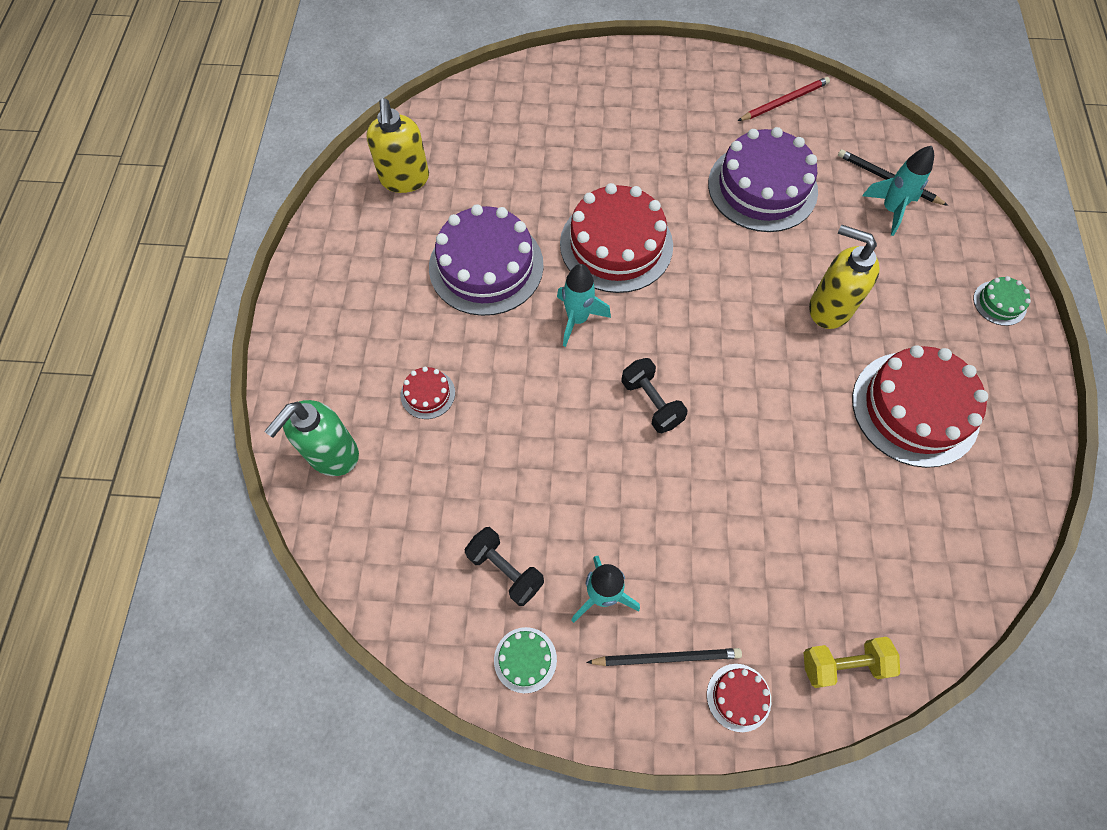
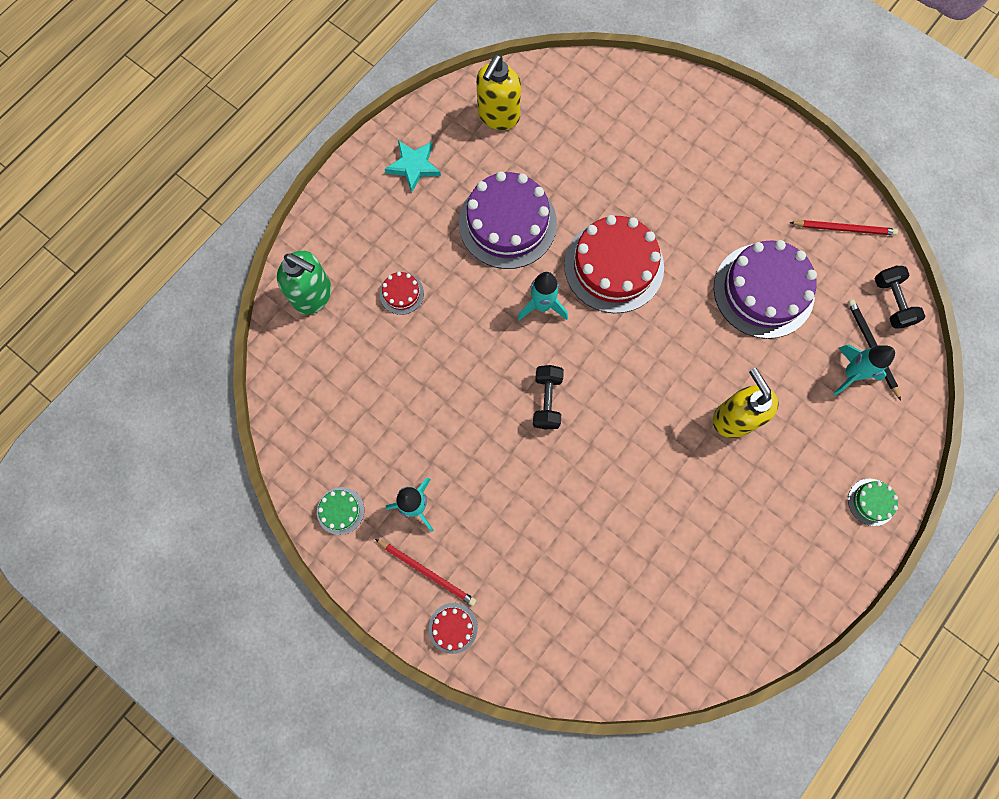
camera: 35 degrees right, 10 degrees up
green soap dispenser [264,400,359,476] -> green soap dispenser turned 135 degrees counterclockwise [277,250,331,314]
black dumbbell [465,527,544,606] -> black dumbbell moved to [875,266,925,329]
black pencil [586,648,742,666] -> red pencil [375,539,476,606]
yellow dumbbell [804,637,900,688] -> none
red cake [852,345,988,468] -> none
none -> turquoise star [385,140,441,193]

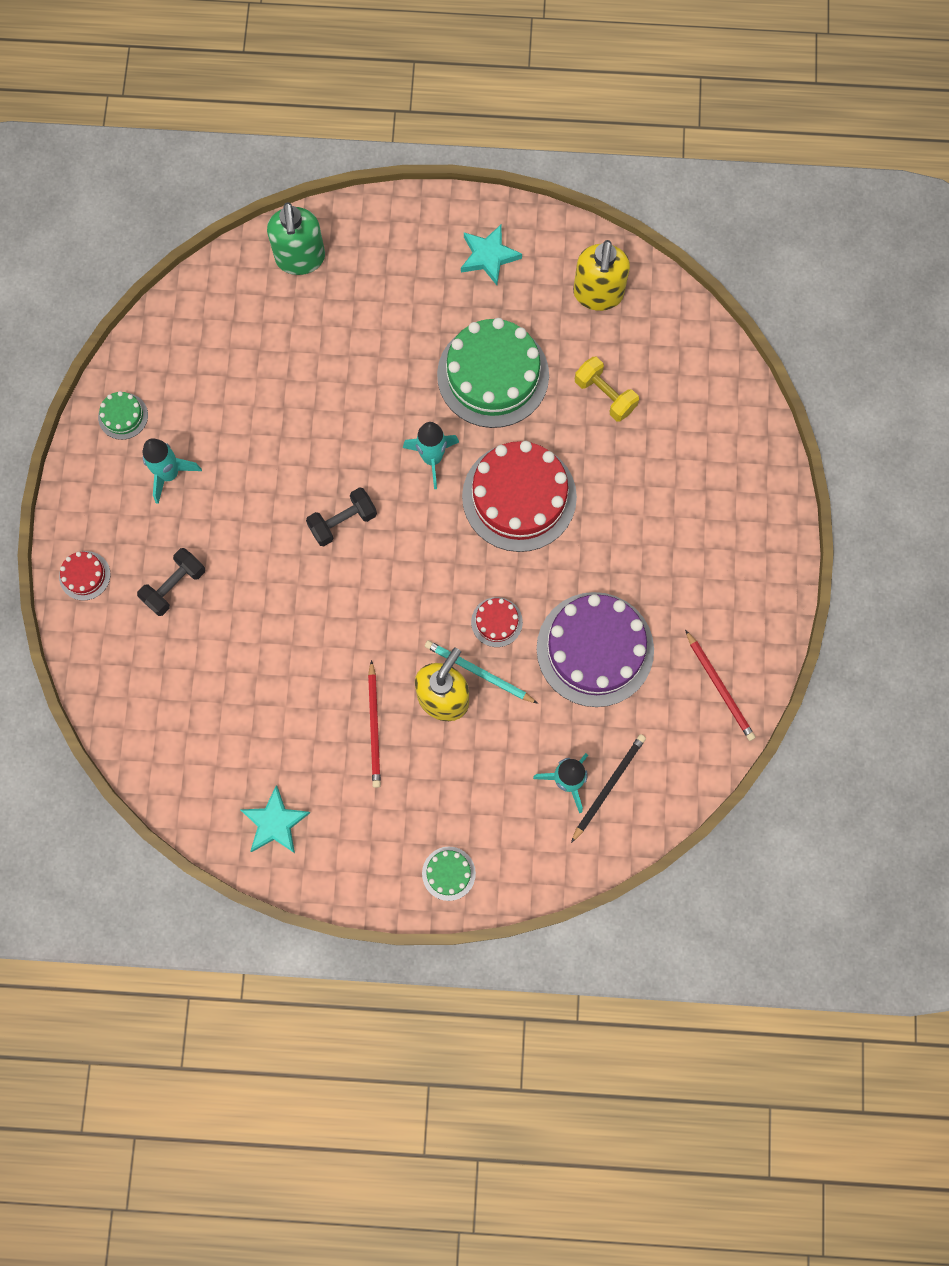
camera: 55 degrees right, 0 degrees up
red pencil [375,539,476,606] -> red pencil moved to [368,660,381,788]
red cake [380,272,424,315] -> red cake moved to [471,597,523,647]
purple cake [459,171,557,269] -> green cake [437,318,549,428]
yellow soap dispenser [476,55,521,130] -> yellow soap dispenser turned 75 degrees counterclockwise [573,240,630,311]
black dumbbell [875,266,925,329] -> black dumbbell moved to [137,548,205,616]
none -> turquoise star [241,786,310,853]
none -> turquoise pencil [425,640,538,704]
none -> yellow dumbbell [575,357,639,421]

